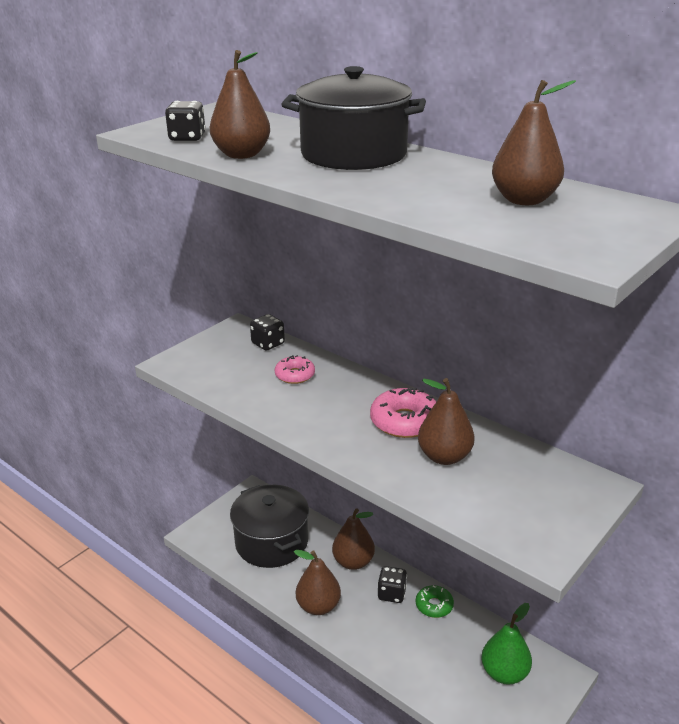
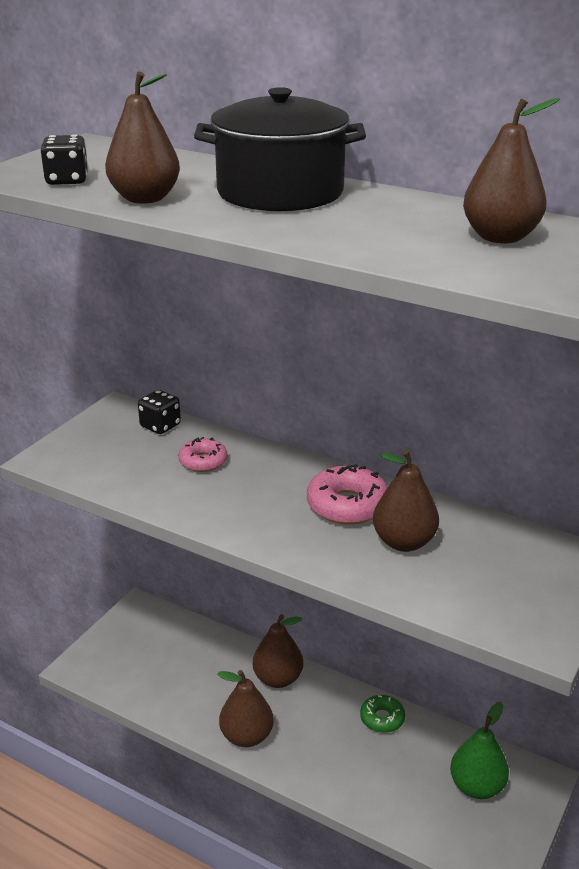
camera: 10 degrees left, 0 degrees up
black pot [230,485,309,568] -> none
black dice [378,566,407,603] -> none

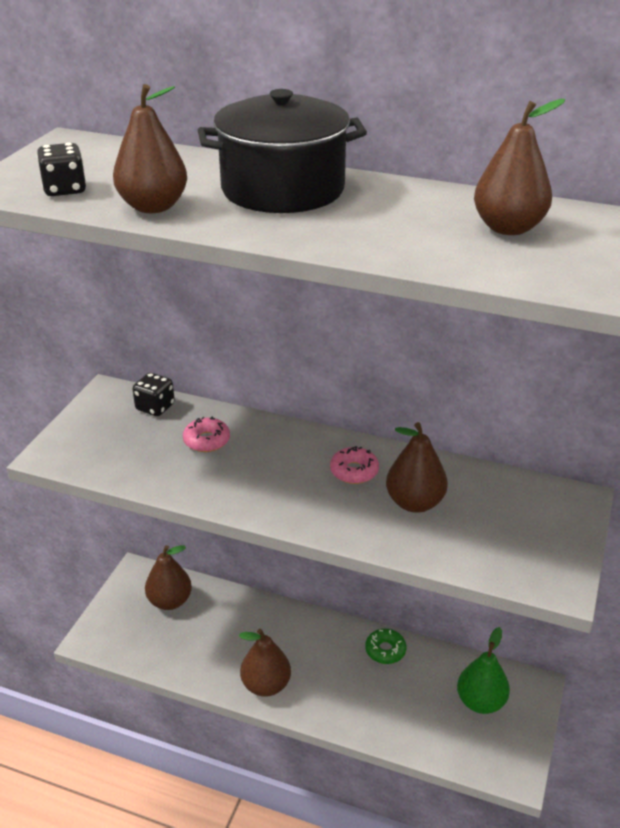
camera: 10 degrees left, 5 degrees up
brown pear [253,614,303,688] -> brown pear moved to [145,545,192,610]
pink donut [307,464,388,525] -> pink donut [330,446,379,484], size x0.63

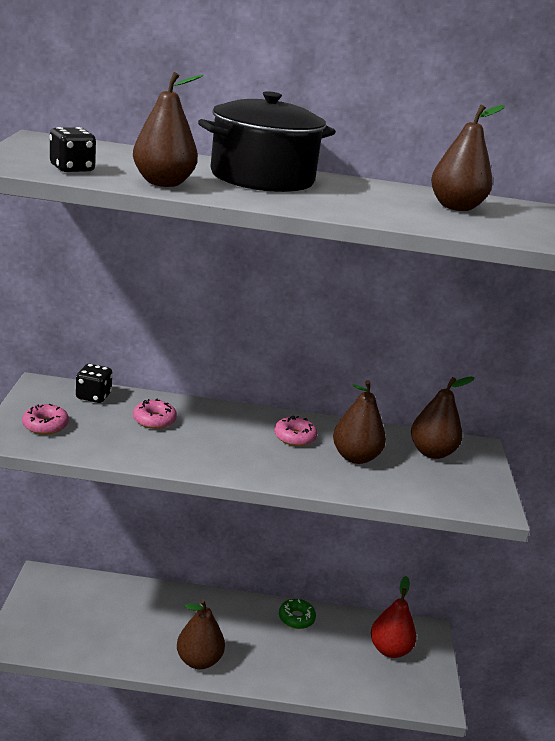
camera: 20 degrees left, 10 degrees down
brown pear [145,545,192,610] -> brown pear moved to [411,377,474,459]
green pear [457,627,510,714] -> red pear [371,576,417,658]
none -> pink donut [22,404,69,435]

